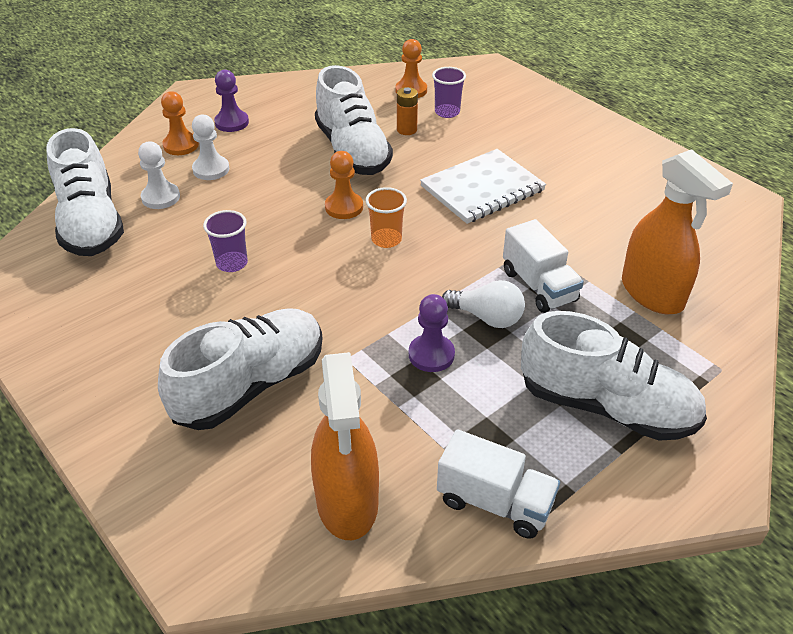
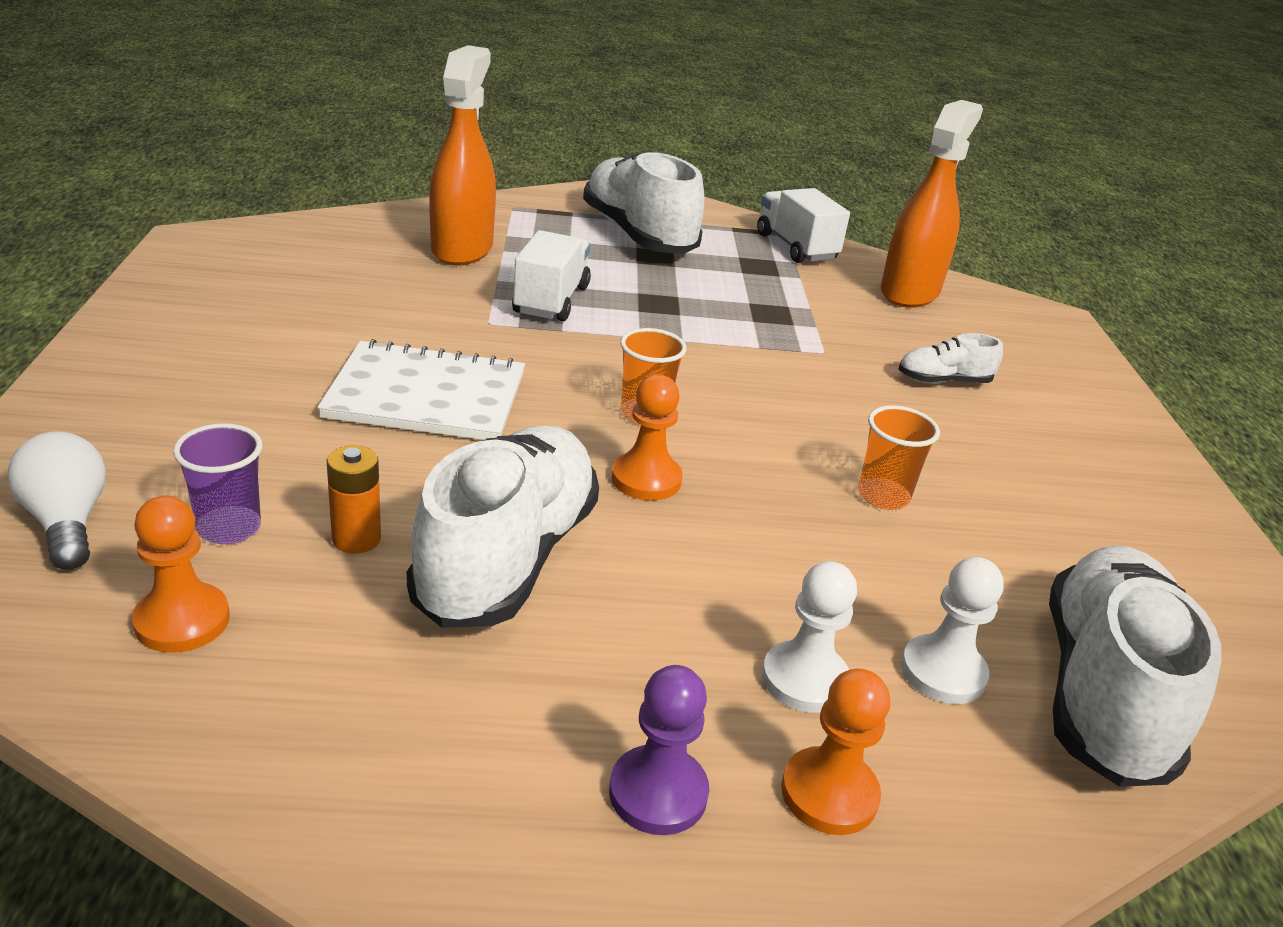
camera: 145 degrees left, 10 degrees down
white shoe [158,308,323,430] -> white shoe [898,333,1003,384], size x0.47
purple cup [203,210,248,272] -> orange cup [858,405,940,510]
purple pawn [409,294,455,372] -> none
white light bulb [442,280,525,328] -> white light bulb moved to [8,431,106,570]

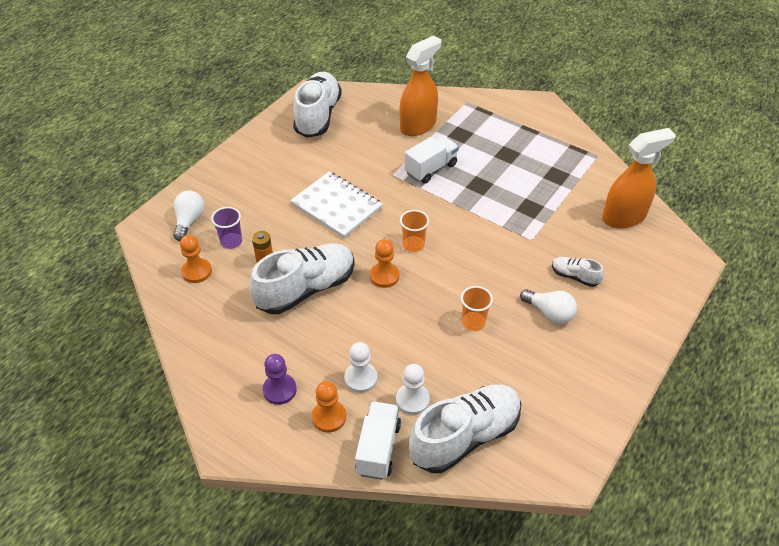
camera: 40 degrees right, 15 degrees up
white shoe [583,150,704,254] -> white shoe moved to [293,72,342,138]
white truck [757,188,850,263] -> white truck moved to [355,401,401,480]
none -> white light bulb [520,289,577,324]

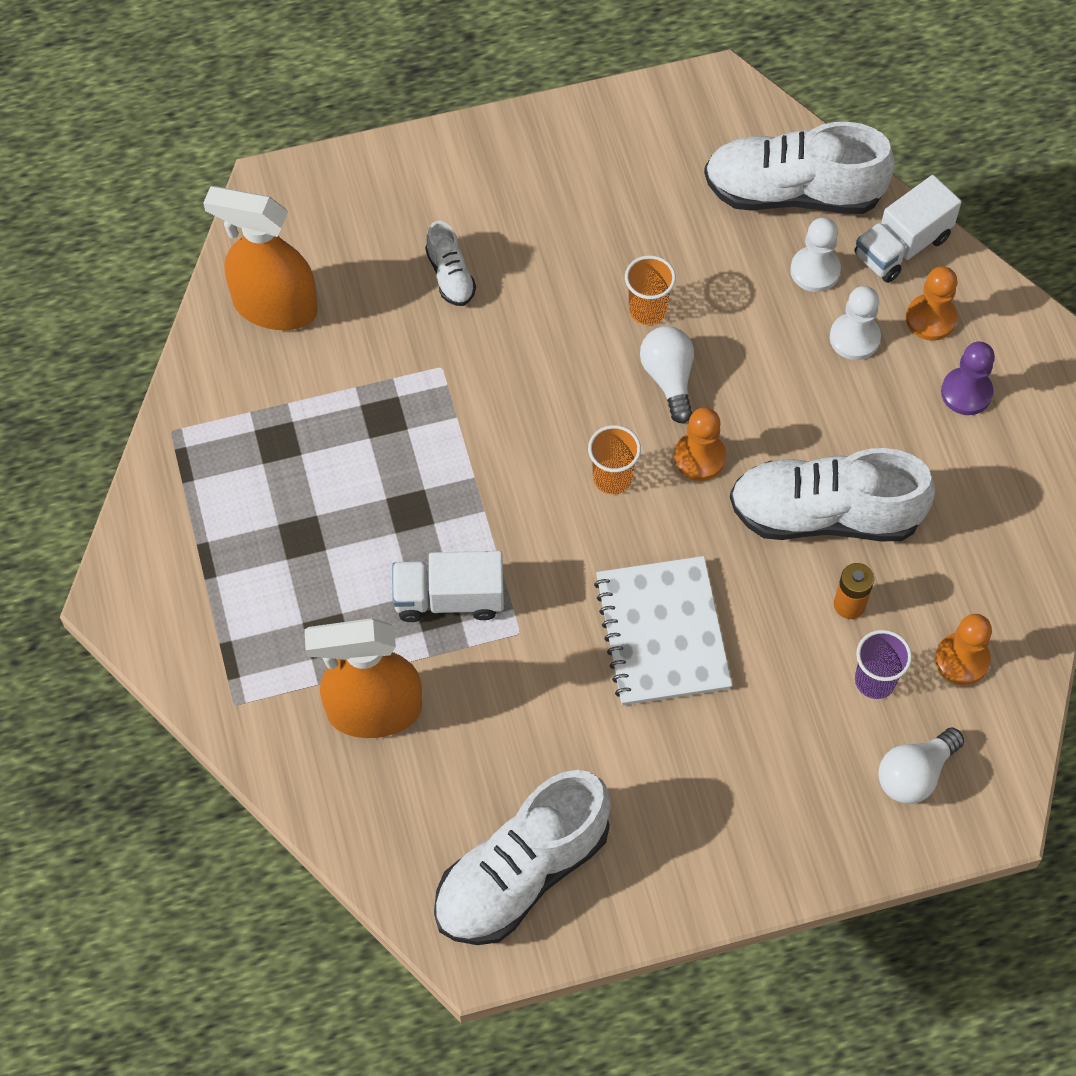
camera: 140 degrees left, 15 degrees up
white light bulb [520,289,577,324] -> white light bulb moved to [640,326,694,423]

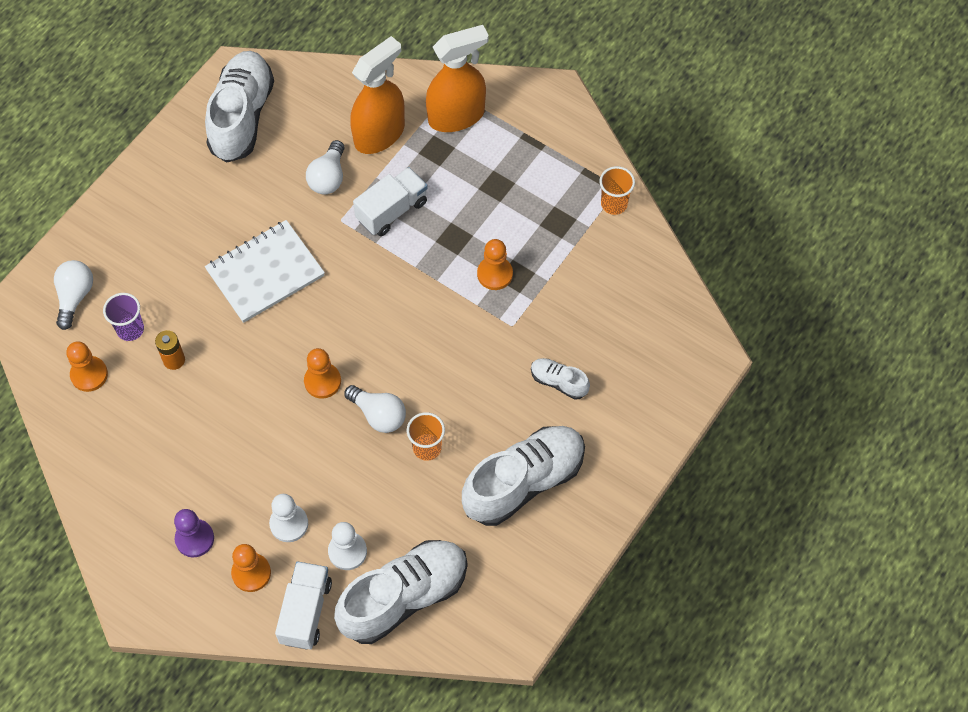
camera: 140 degrees right, 0 degrees up
orange spray bottle [203,186,318,330] -> orange spray bottle moved to [426,25,489,132]
orange cup [588,425,641,495] -> orange cup moved to [599,166,635,215]
white notebook [594,556,732,705] -> white notebook turned 75 degrees counterclockwise [205,220,325,323]
white shoe [730,448,936,541] -> white shoe moved to [462,426,585,526]
none -> white light bulb [306,140,344,194]
none -> orange pawn [477,239,513,290]

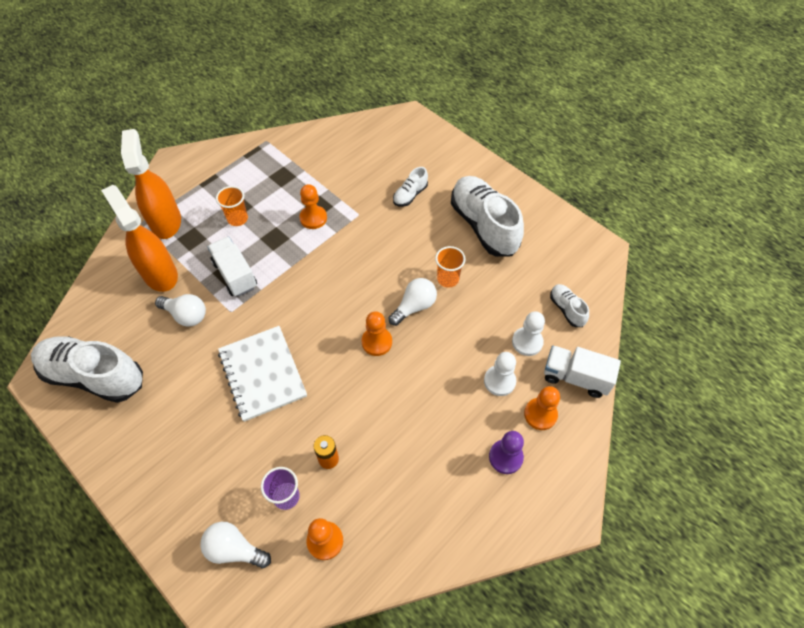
camera: 80 degrees left, 5 degrees down
white shoe [334,540,467,644] -> white shoe [550,284,589,327], size x0.47
orange cup [599,166,635,215] -> orange cup moved to [216,186,248,226]

